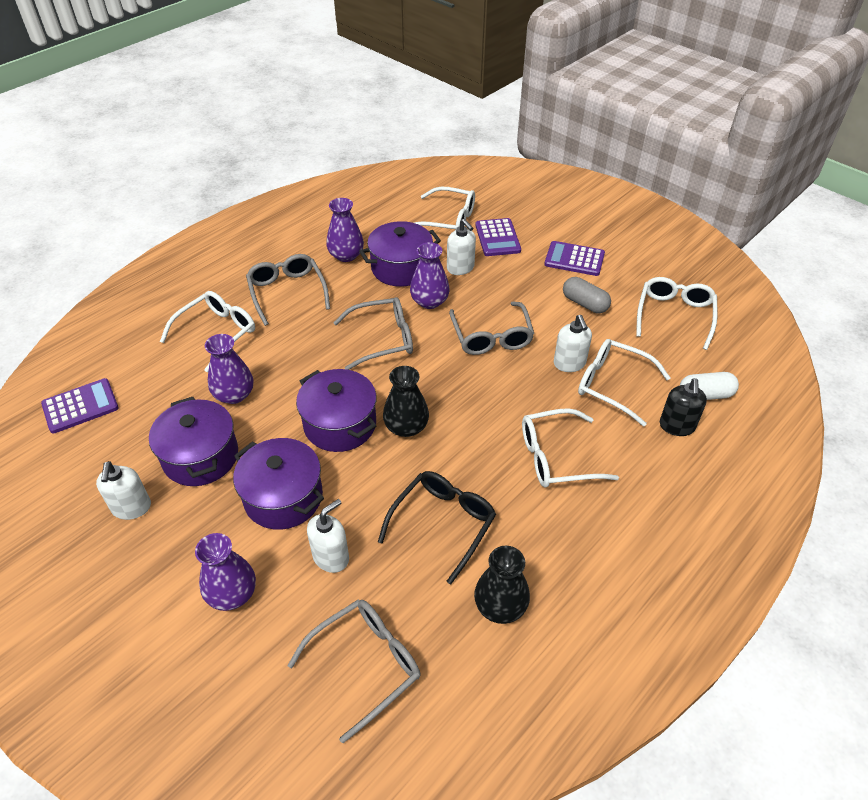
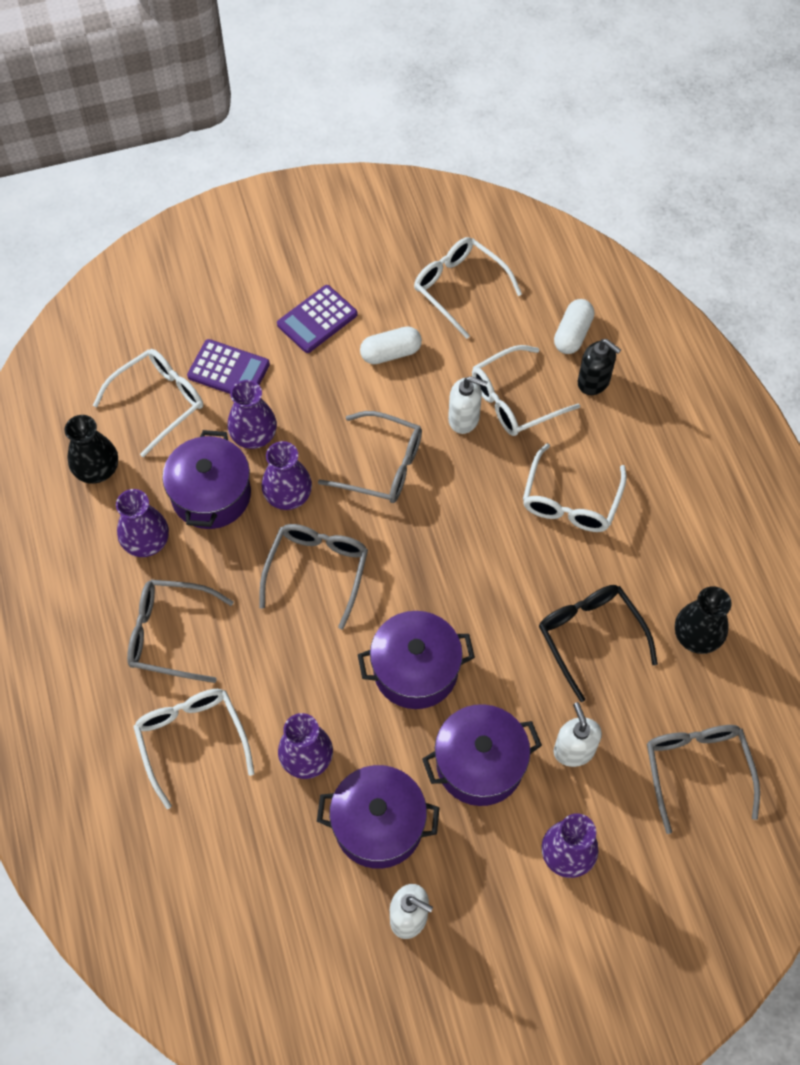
camera: 60 degrees left, 15 degrees up
purple calculator [41,378,119,434] -> none
black vase [383,366,429,437] -> black vase moved to [65,415,118,484]
white soap dispenser [447,219,476,275] -> purple vase [228,380,277,449]
grey capsule [563,277,611,313] -> white capsule [360,326,422,364]

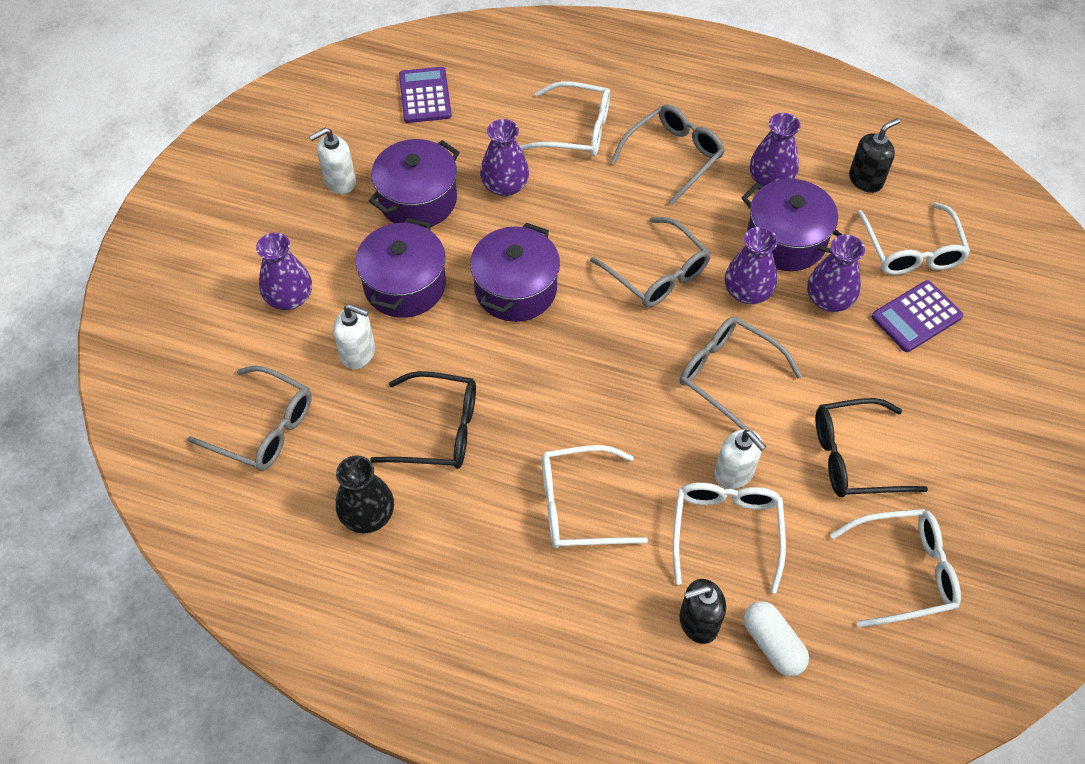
camera: 125 degrees right, 5 degrees down
black vase [65,415,118,484] -> black soap dispenser [849,118,900,193]
purple calculator [277,285,358,353] -> purple calculator moved to [399,67,452,123]
grey glasses [318,411,422,503] -> grey glasses turned 75 degrees clockwise [680,317,802,430]
white capsule [360,326,422,364] -> black glasses [816,398,928,497]
white soap dispenser [448,376,488,434] -> white soap dispenser turned 90 degrees counterclockwise [714,429,766,489]
white glasses [523,443,627,532] -> white glasses turned 60 degrees counterclockwise [542,445,648,548]

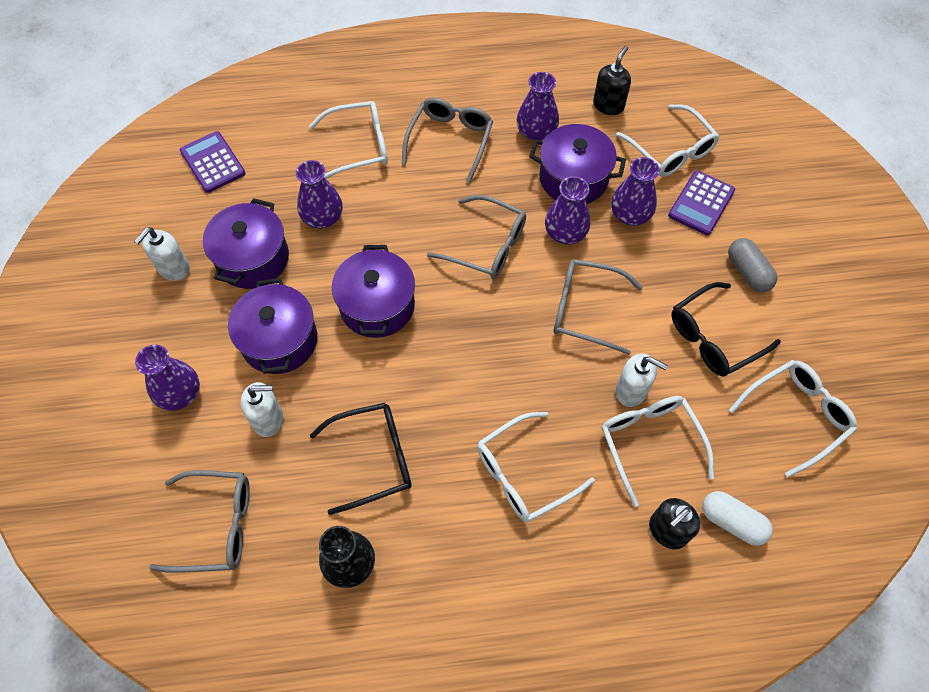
camera: 25 degrees left, 5 degrees up
none -> grey capsule [728,238,777,292]

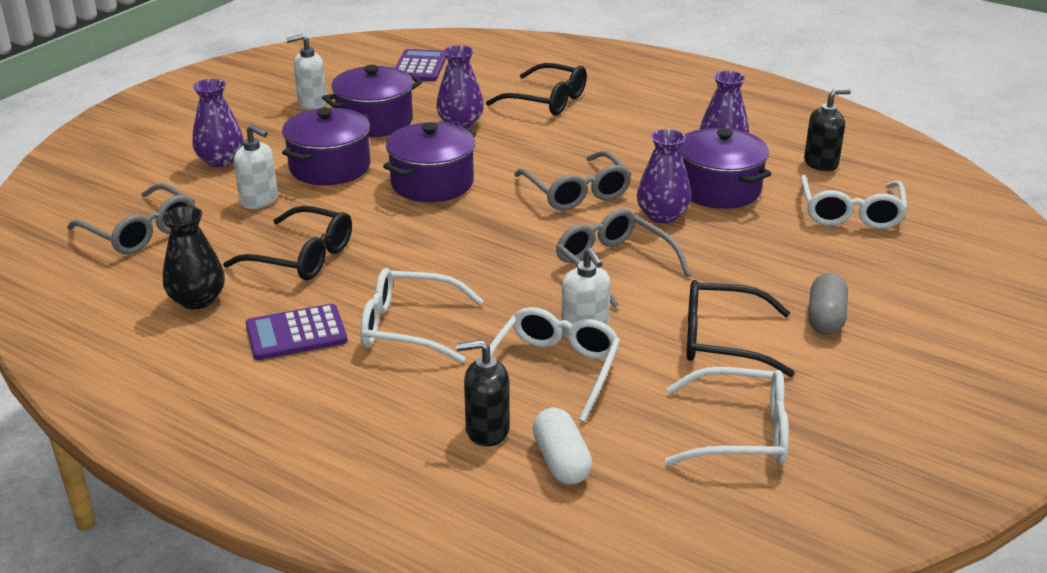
camera: 40 degrees right, 30 degrees down
white glasses [309,101,388,179] -> black glasses [486,63,587,115]
grey glasses [402,98,493,182] -> none
purple vase [611,157,660,226] -> none
purple calculator [668,170,735,235] -> purple calculator moved to [246,304,348,360]

